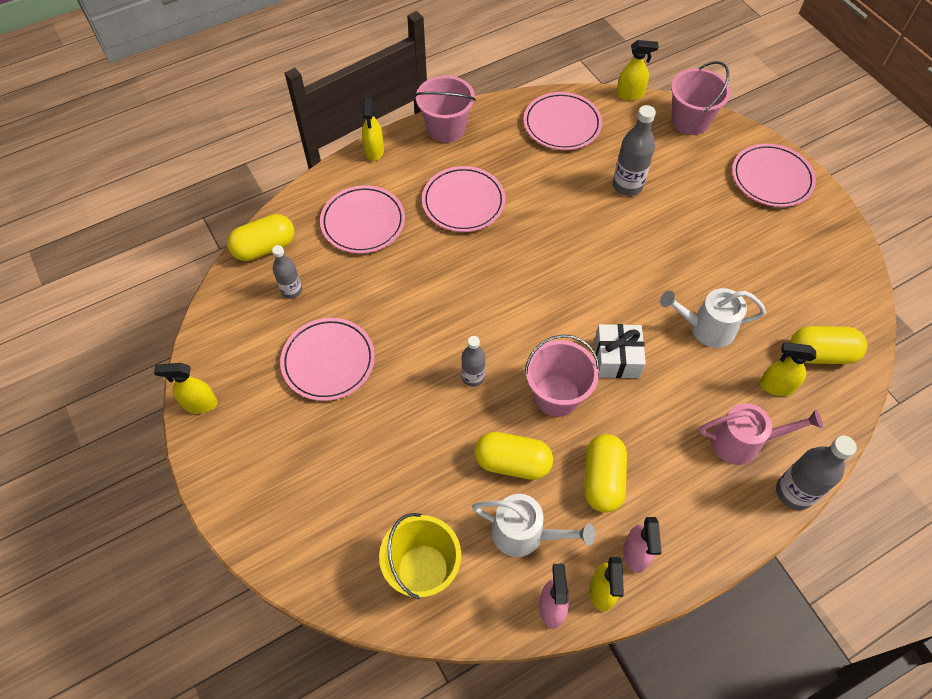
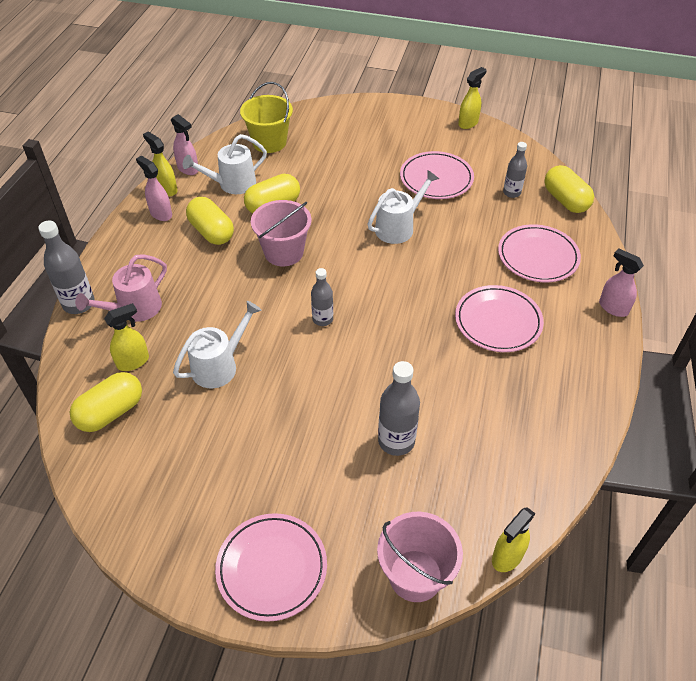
camera: 135 degrees right, 10 degrees down
yellow capsule [227,214,295,261] -> yellow capsule turned 45 degrees counterclockwise [544,165,594,213]
yellow spray bottle [362,98,384,161] -> pink spray bottle [599,249,644,317]
pink bucket [415,76,476,143] -> none
grey bottle [461,336,485,387] -> grey bottle moved to [311,268,333,326]
pink plate [524,92,602,150] -> none
white gift [594,324,646,378] -> none
none -> white watering can [368,170,439,244]

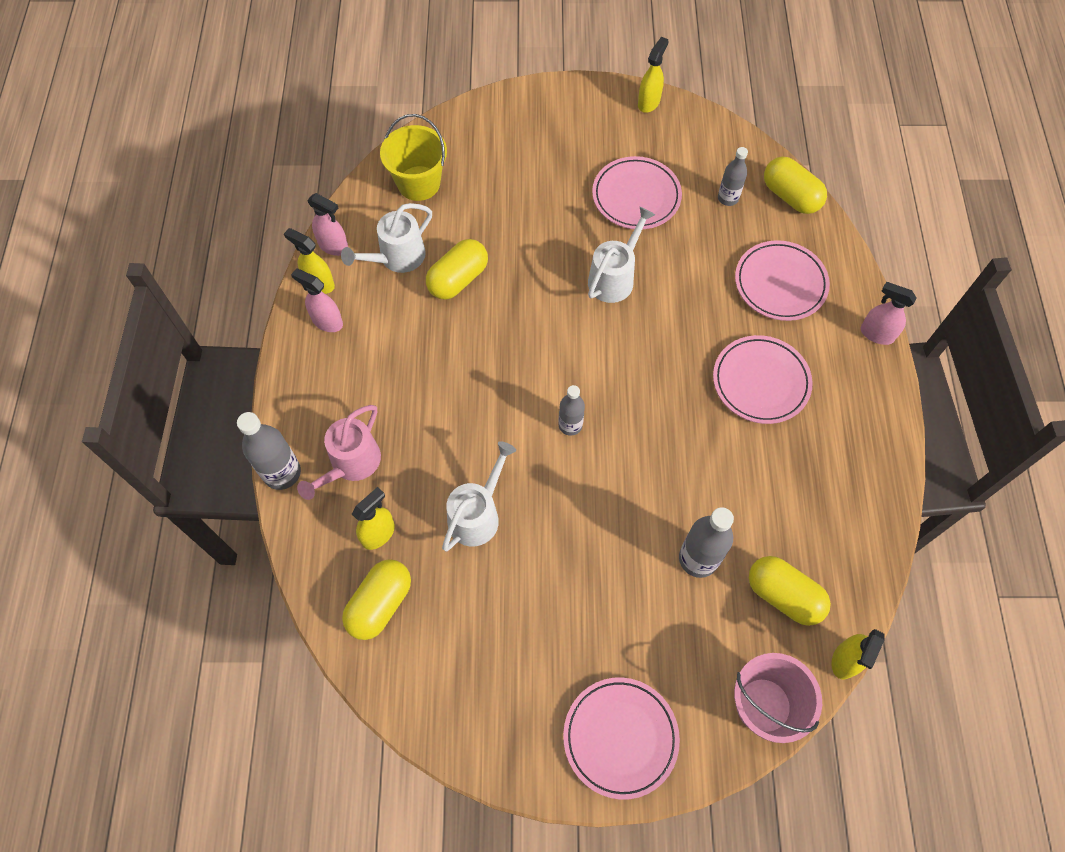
camera: 15 degrees left, 15 degrees up
yellow capsule [186,197,234,245] -> yellow capsule moved to [749,556,831,626]
pink bucket [251,200,312,266] -> none

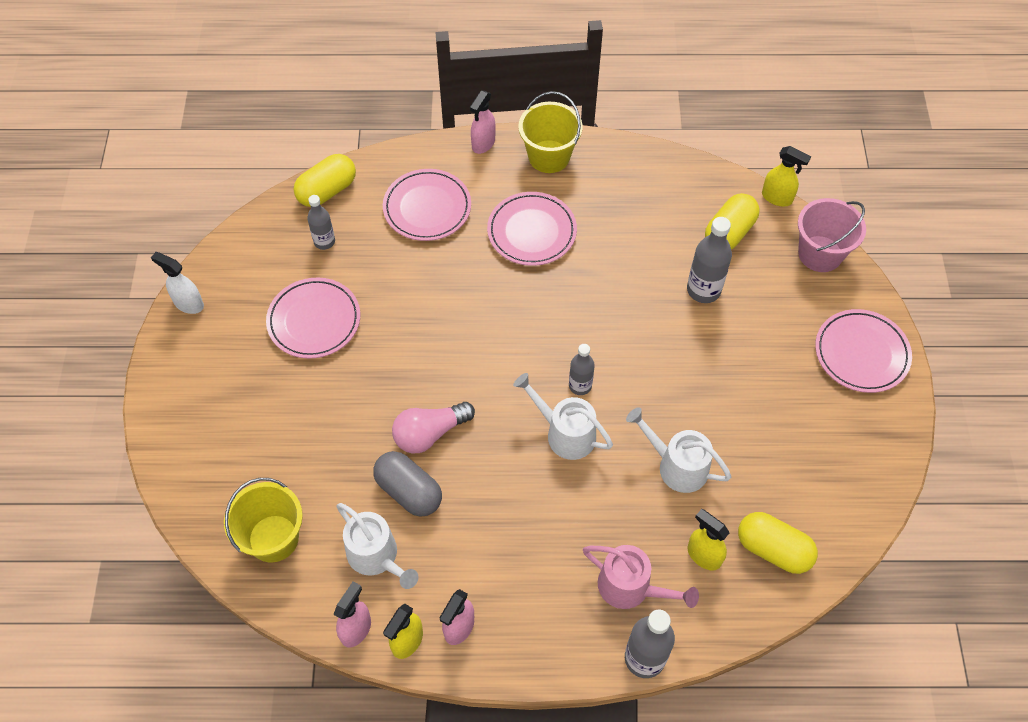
camera: 90 degrees left, 5 degrees down
yellow capsule [426,239,488,300] -> grey capsule [373,451,442,516]
white watering can [588,207,655,303] -> white watering can moved to [513,373,613,460]
yellow spray bottle [638,37,669,113] -> white spray bottle [151,252,204,314]
none -> pink light bulb [392,402,475,453]
none -> yellow bucket [518,91,582,173]

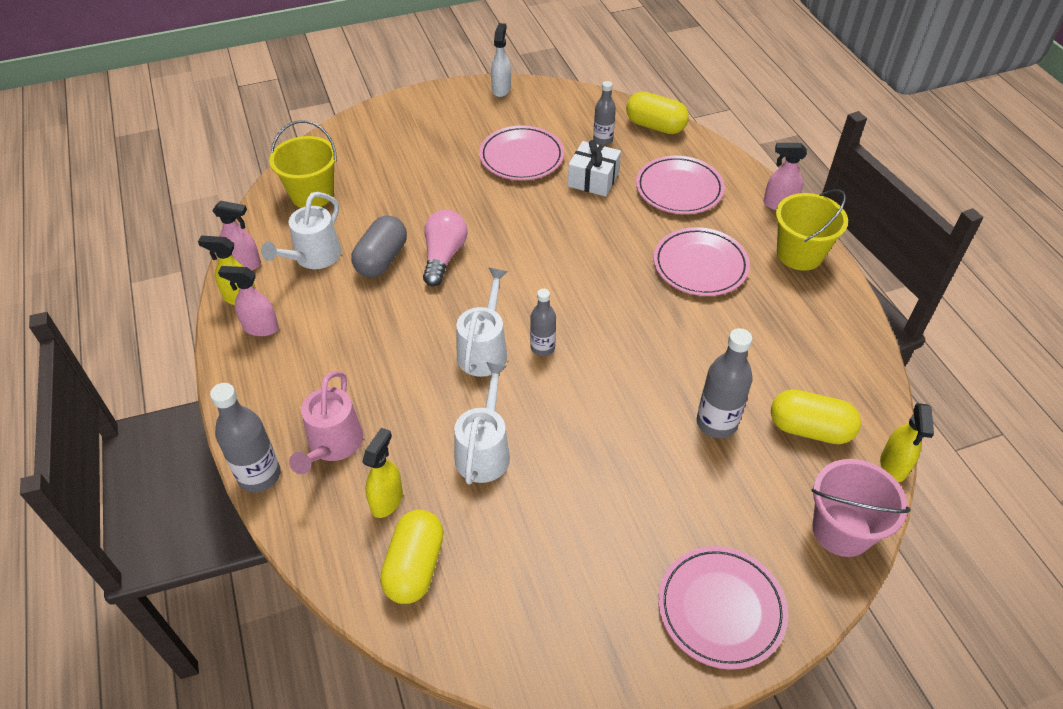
camera: 70 degrees right, 10 degrees down
pink light bulb [392,402,475,453] -> pink light bulb turned 60 degrees clockwise [423,210,468,286]
none -> white gift [568,140,621,197]

